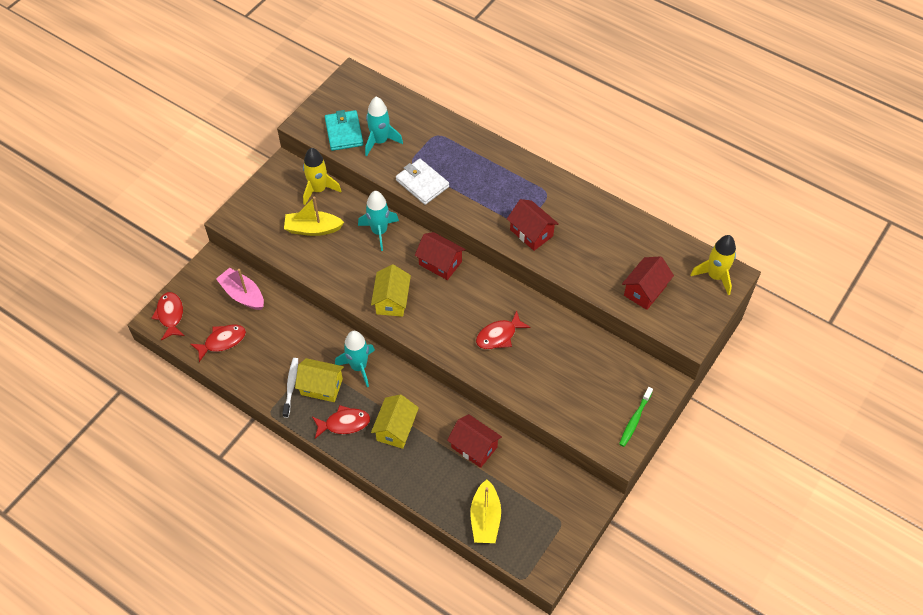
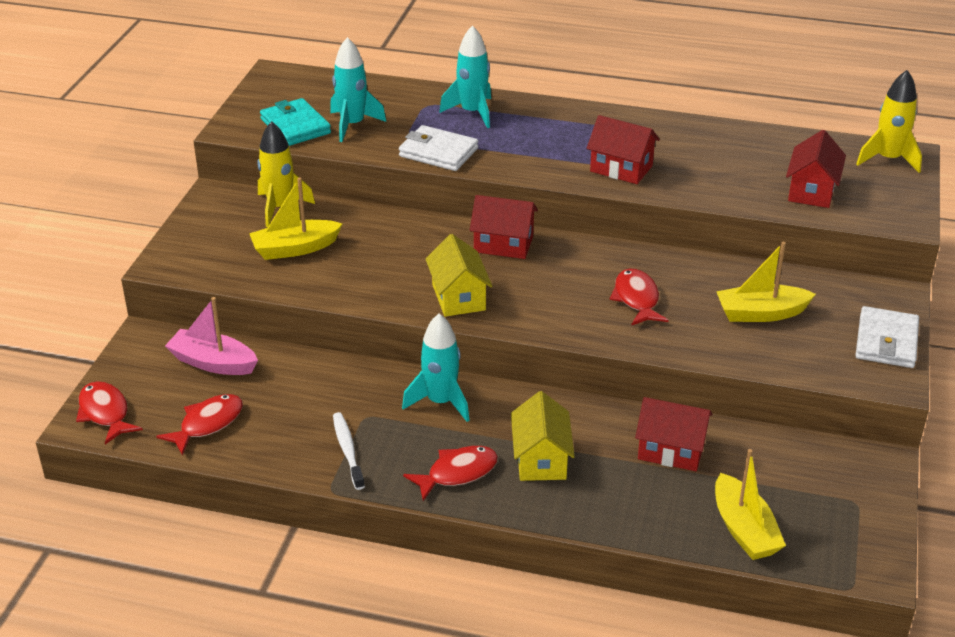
camera: 20 degrees left, 20 degrees down
yellow house [295,358,344,402] -> none
turquoise rocket [358,191,399,251] -> turquoise rocket moved to [439,25,491,128]
red fish [476,311,531,349] -> red fish turned 135 degrees clockwise [610,269,669,326]
green toothbrush [619,387,653,447] -> white wallet [855,306,919,368]
none -> yellow boat [716,242,816,322]

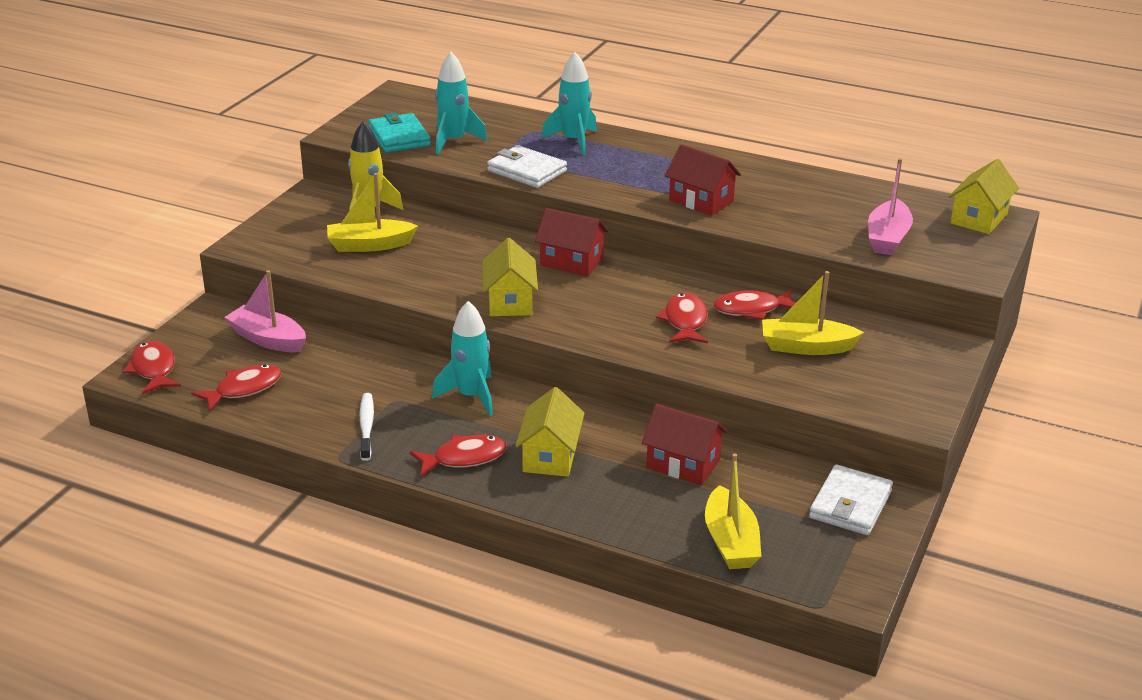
camera: 10 degrees right, 5 degrees down
red house [786,130,846,208] -> pink boat [868,158,913,255]
white wallet [855,306,919,368] -> white wallet moved to [809,465,893,535]
yellow rocket [856,70,922,173] -> yellow house [948,159,1019,234]
none -> red fish [713,290,796,320]

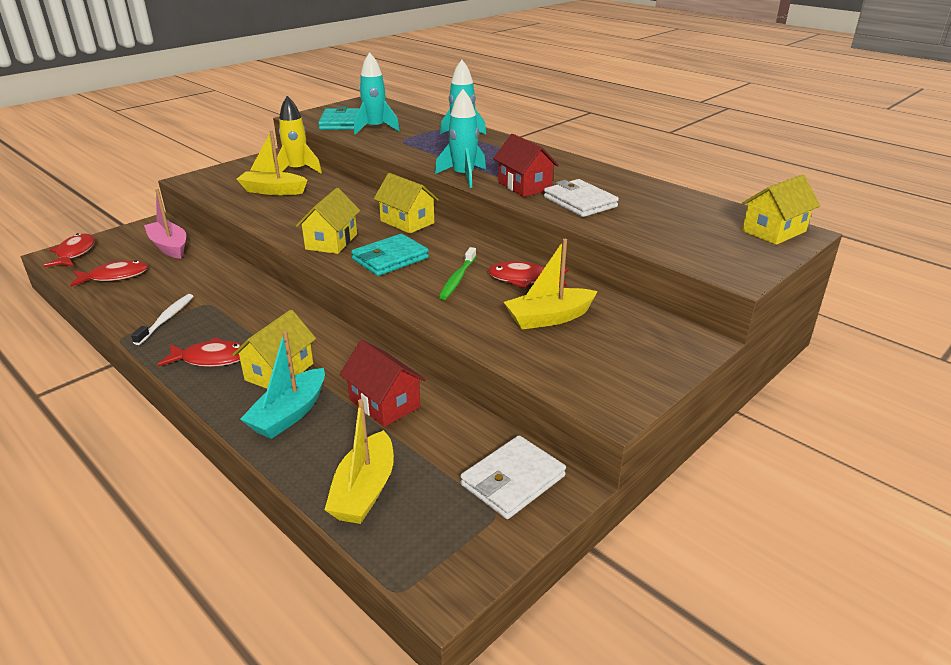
camera: 20 degrees right, 0 degrees up
turquoise rocket [432,301,493,416] -> turquoise rocket moved to [435,89,486,188]
white wallet [487,145,567,188] -> white wallet moved to [544,179,619,217]
red house [535,208,609,276] -> yellow house [374,173,439,234]
red fish [656,293,708,344] -> green toothbrush [439,247,476,300]
yellow boat [762,271,864,355] -> yellow boat turned 45 degrees counterclockwise [504,239,598,329]
pink boat [868,158,913,255] -> none
none -> turquoise boat [240,331,325,439]
none -> turquoise wallet [351,234,429,276]

